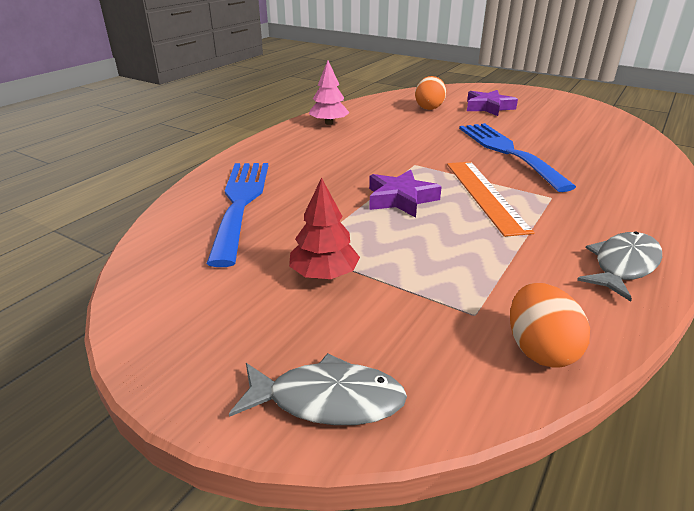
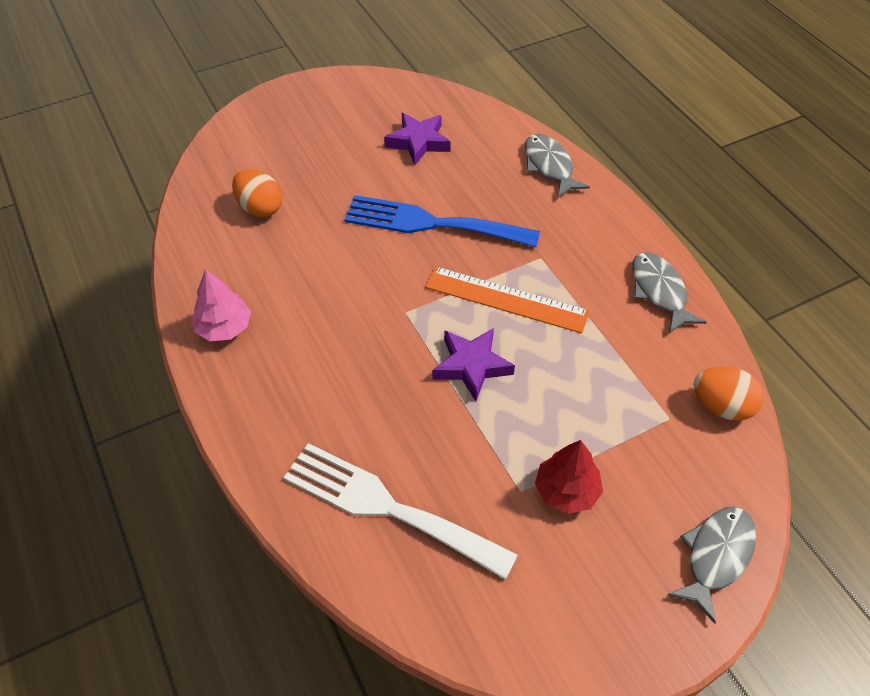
camera: 60 degrees left, 20 degrees up
blue fork [206,163,268,267] -> white fork [283,443,518,580]
purple star [467,90,518,116] -> purple star moved to [384,113,451,165]
none -> grey fish [525,134,590,198]

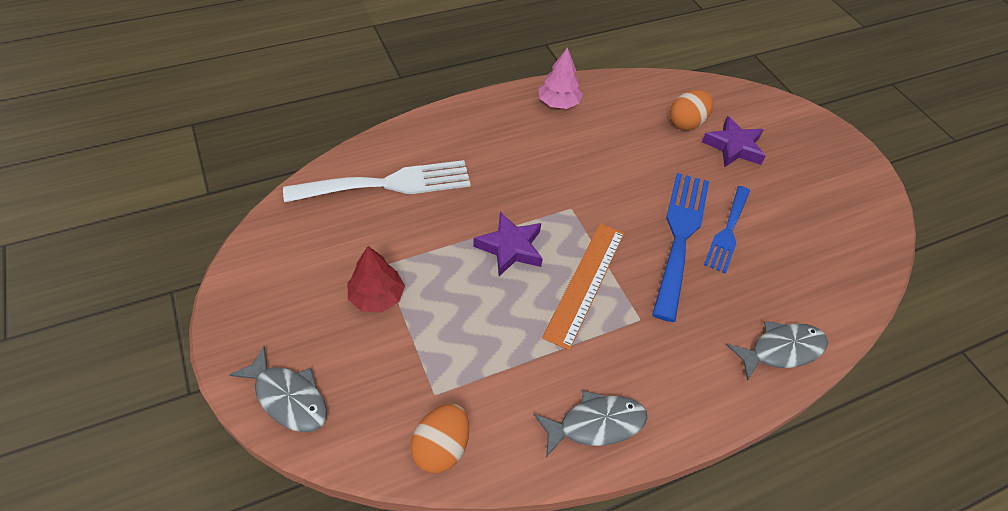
camera: 90 degrees right, 0 degrees up
white fork [283,443,518,580] -> white fork turned 45 degrees clockwise [283,160,471,203]
purple star [384,113,451,165] -> purple star moved to [702,116,766,167]
none -> blue fork [704,186,750,274]

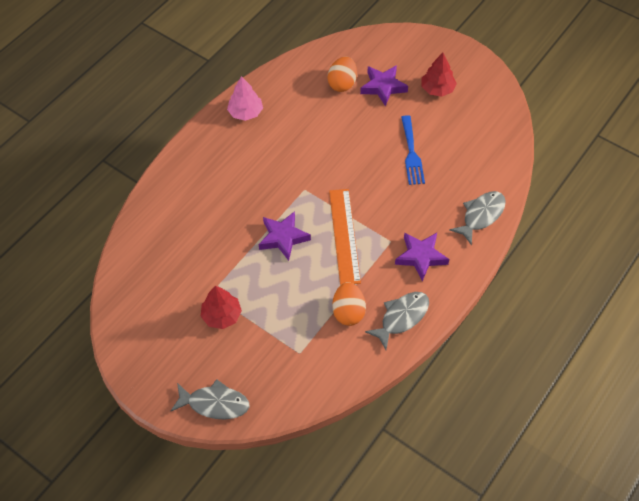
camera: 25 degrees left, 5 degrees up
white fork [283,160,471,203] -> none
orange egg [410,404,469,474] -> orange egg moved to [332,282,366,326]
blue fork [652,173,709,322] -> none
none -> purple star [395,232,449,282]
none -> red tree [422,53,457,97]

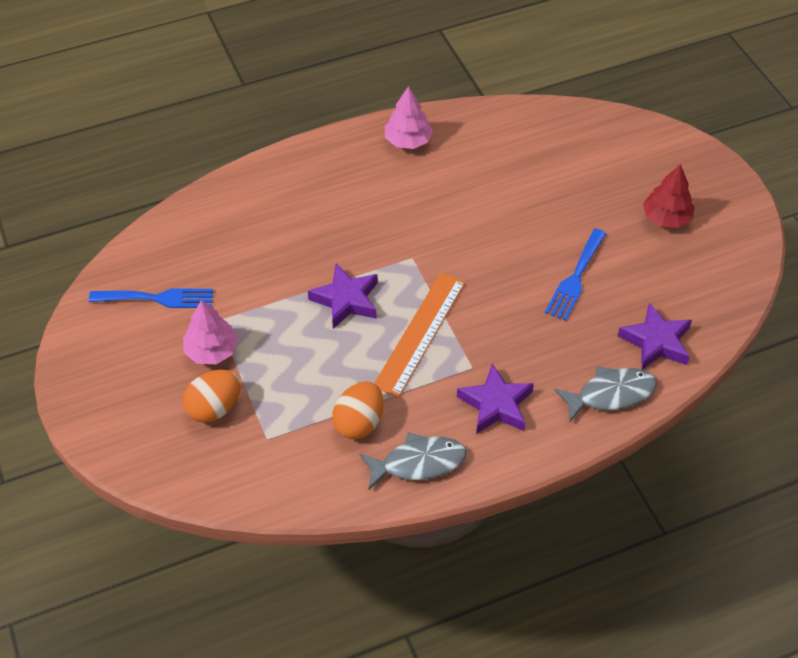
camera: 30 degrees right, 5 degrees down
grey fish [171,379,250,419] -> none
red tree [201,286,242,329] -> pink tree [183,300,239,364]
orange egg [328,57,357,92] -> orange egg moved to [183,369,240,423]
purple star [360,65,408,106] -> purple star moved to [618,303,692,369]
none -> blue fork [89,288,214,308]

